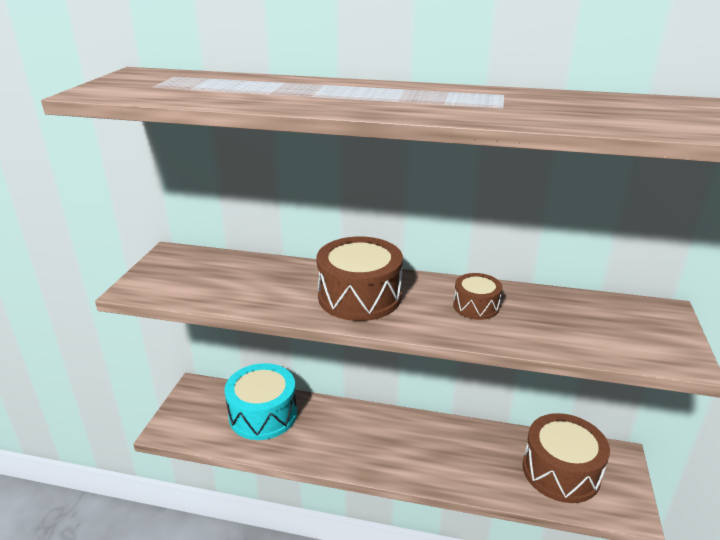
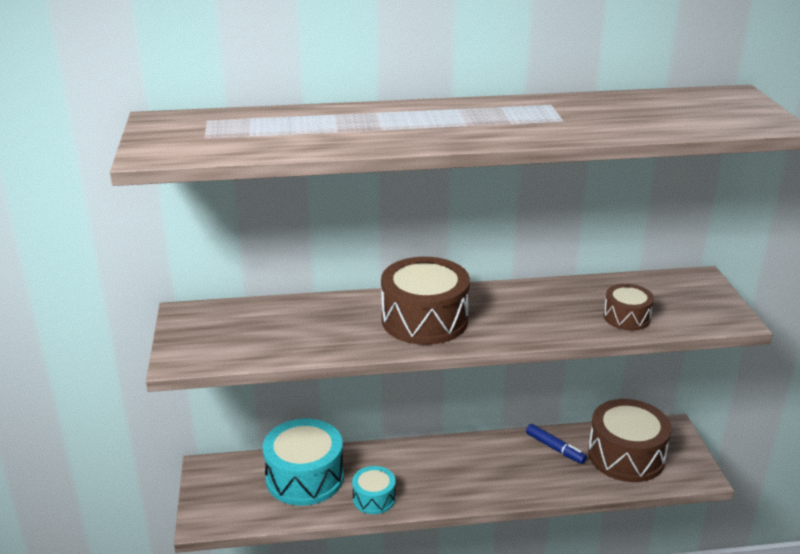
camera: 20 degrees left, 0 degrees up
brown drum [453,273,502,320] -> brown drum moved to [603,284,654,331]
none -> turquoise drum [352,466,396,514]
none -> blue marker [526,424,587,464]

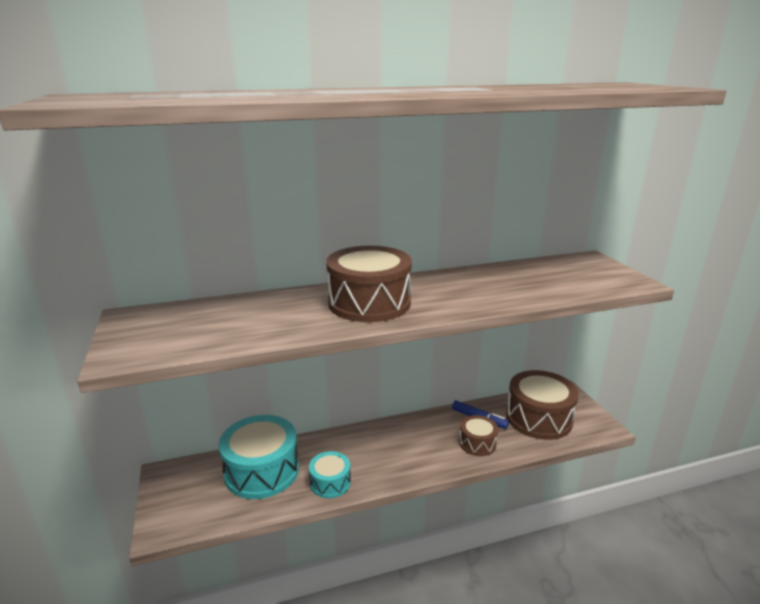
camera: 10 degrees left, 5 degrees down
brown drum [603,284,654,331] -> brown drum moved to [459,415,498,456]

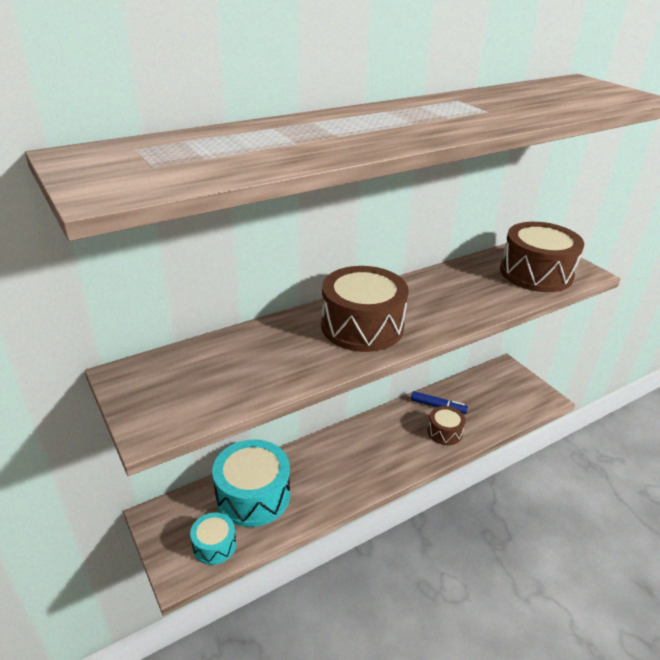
camera: 15 degrees left, 10 degrees up
turquoise drum [309,451,351,498] -> turquoise drum moved to [190,513,236,565]
brown drum [506,370,579,440] -> brown drum moved to [500,222,584,292]

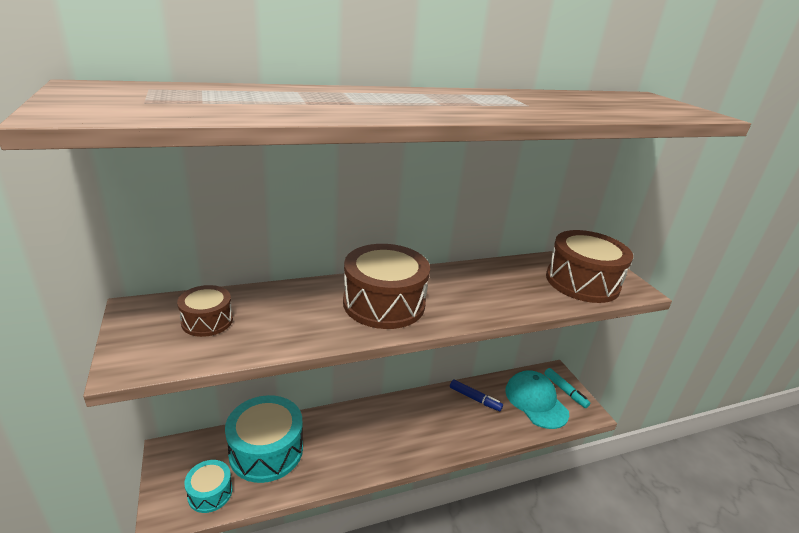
camera: 10 degrees right, 5 degrees down
brown drum [427,406,466,445] -> brown drum moved to [177,285,233,337]
none -> turquoise cap [505,370,569,429]
none -> turquoise marker [544,368,590,408]

